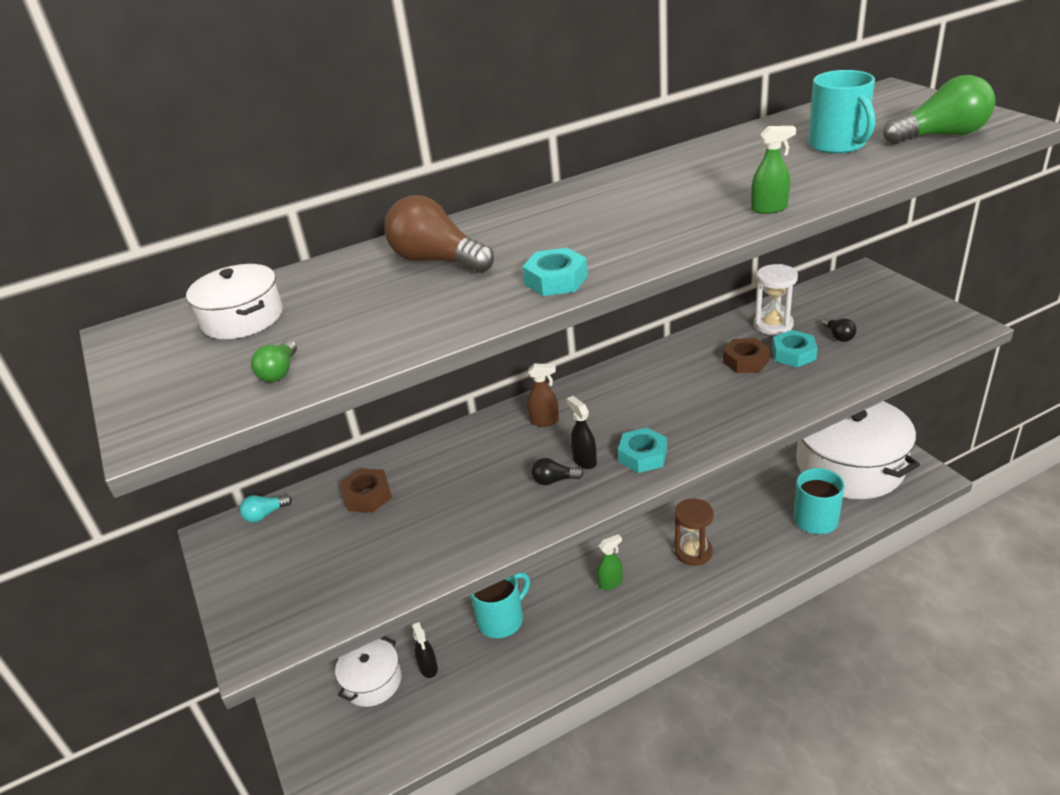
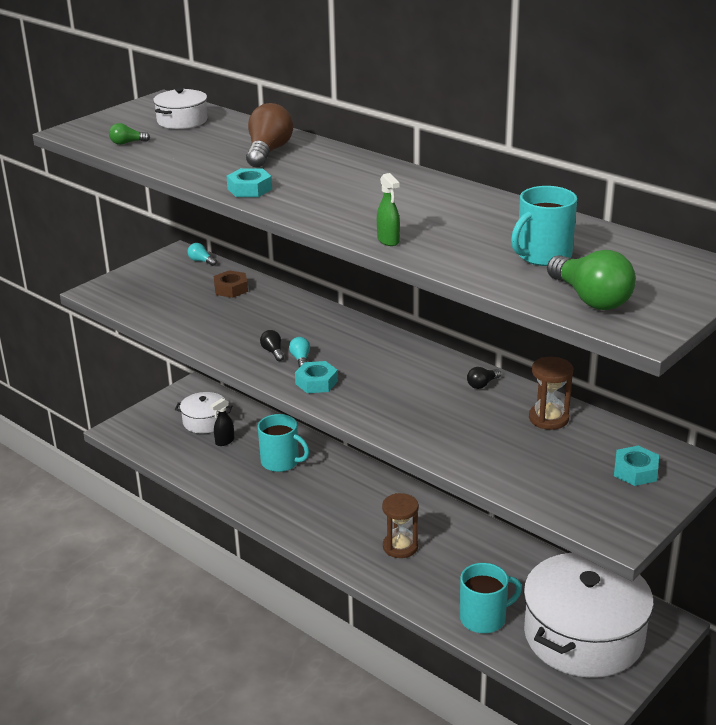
camera: 65 degrees right, 5 degrees down
brown spray bottle [527,363,559,426] -> none
black spray bottle [567,396,597,469] -> turquoise light bulb [289,337,310,368]
green spray bottle [597,534,623,590] -> none
brown nut [723,338,770,373] -> none
white hourglass [754,264,798,335] -> brown hourglass [529,357,573,430]
turquoise nut [772,330,818,367] -> turquoise nut moved to [614,446,659,486]
black light bulb [822,318,856,342] -> black light bulb moved to [467,367,501,389]

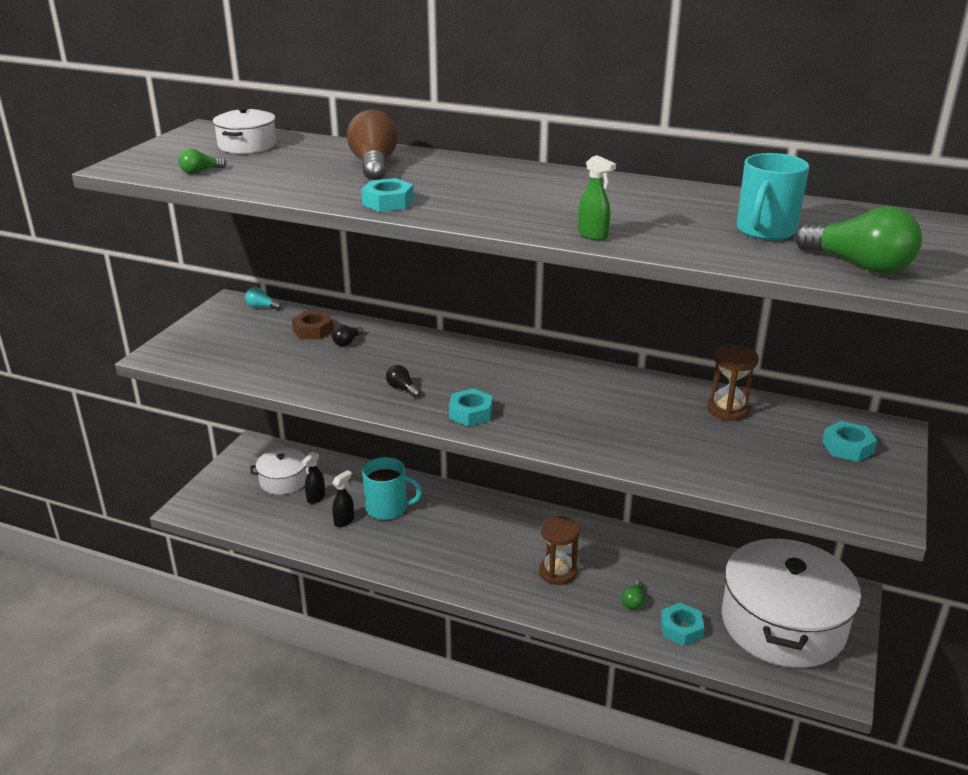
camera: 20 degrees left, 0 degrees up
turquoise light bulb [289,337,310,368] -> none
turquoise mug [460,563,522,633] -> turquoise nut [661,603,705,646]
black light bulb [467,367,501,389] -> black light bulb moved to [332,325,363,347]
none -> black spray bottle [332,470,354,527]
none -> green light bulb [621,580,644,610]

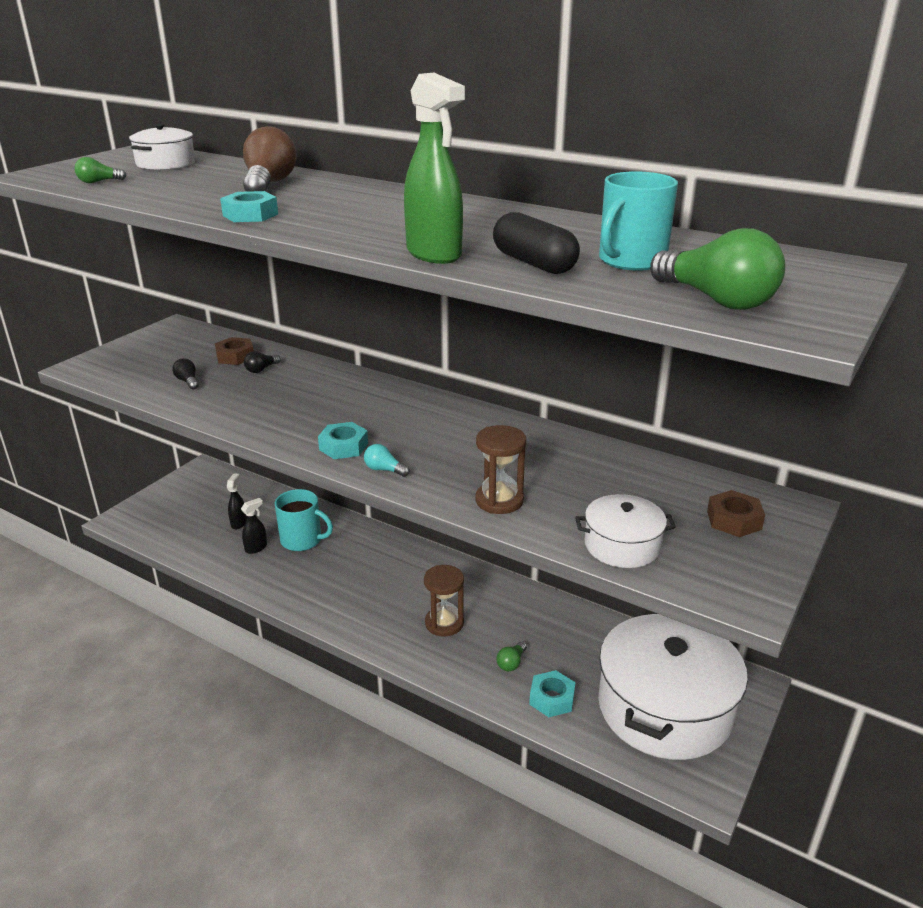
camera: 10 degrees right, 0 degrees up
turquoise light bulb [245,287,282,310] -> turquoise light bulb moved to [364,444,410,477]
white pot [250,448,307,495] -> white pot moved to [575,494,676,568]
black spray bottle [302,451,325,504] -> black spray bottle turned 150 degrees clockwise [227,473,247,529]
black light bulb [386,365,421,398] -> black light bulb moved to [173,358,199,390]
green spray bottle [578,155,616,240] -> green spray bottle [404,73,465,264], size x1.88
brown hourglass [707,345,759,421] -> brown hourglass moved to [476,425,527,514]
turquoise nut [822,421,877,462] -> brown nut [707,490,765,537]
none -> black capsule [493,212,580,274]

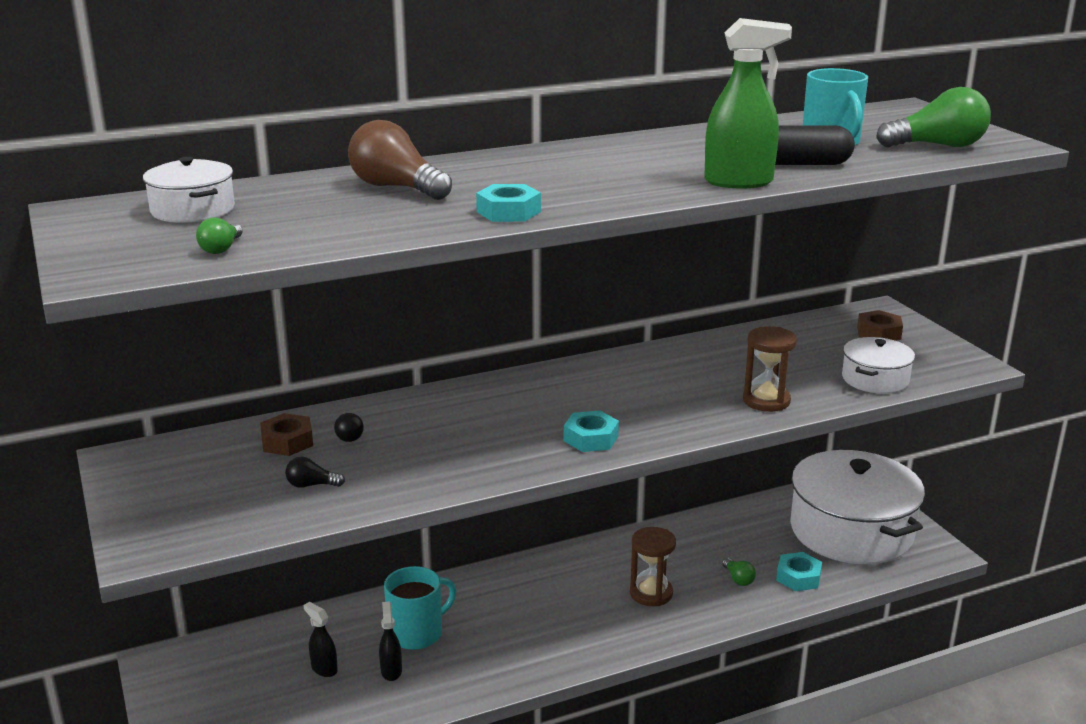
camera: 55 degrees left, 5 degrees down
turquoise light bulb [364,444,410,477] -> none

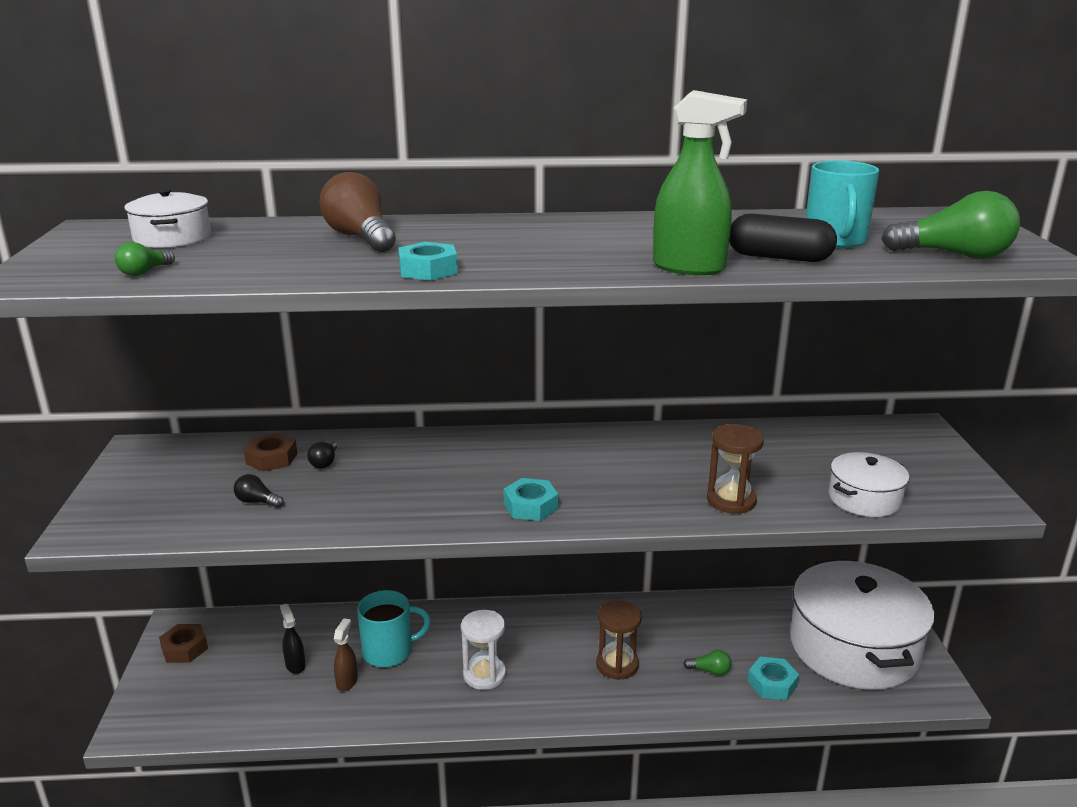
camera: 20 degrees right, 0 degrees up
black spray bottle [379,601,402,681] -> brown spray bottle [334,618,358,691]
green light bulb [722,558,756,586] -> green light bulb turned 75 degrees counterclockwise [683,650,731,676]
brown nut [857,310,903,341] -> brown nut moved to [159,624,208,663]
none -> white hourglass [461,610,506,690]

